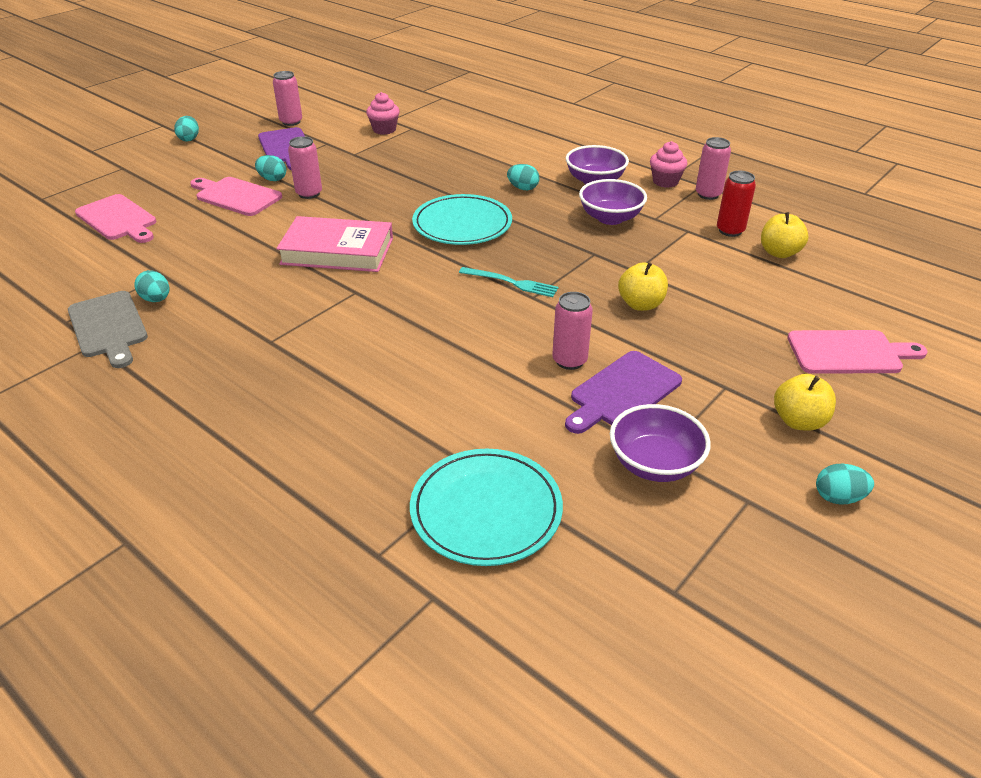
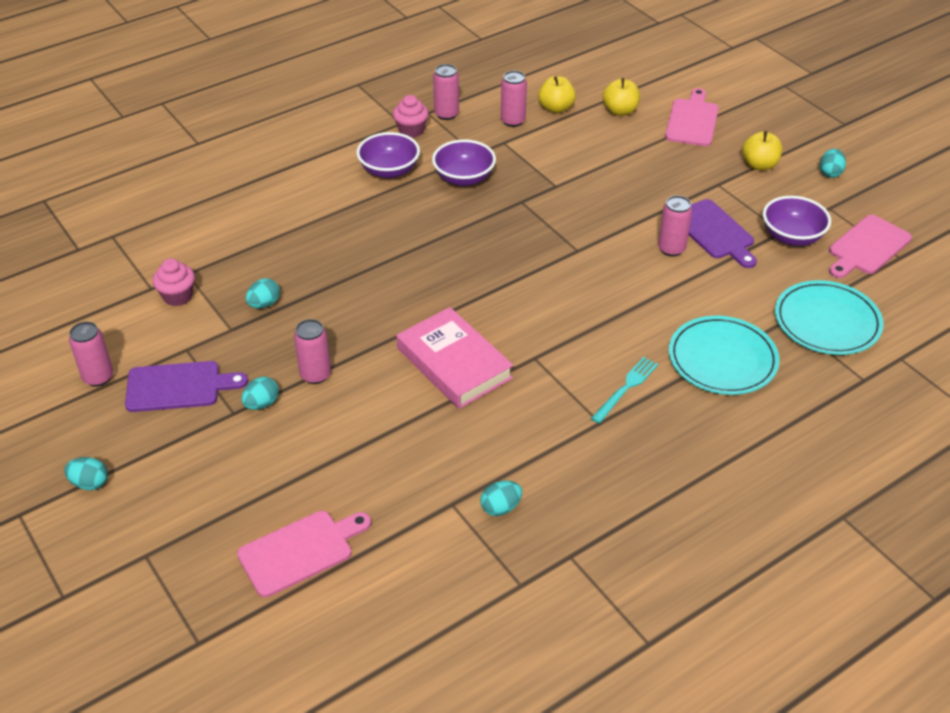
camera: 75 degrees left, 5 degrees up
grey cutting board [68,291,148,368] -> none
pink cutting board [190,177,282,216] -> pink cutting board moved to [829,215,912,278]
pink book [276,216,393,272] -> pink book turned 60 degrees counterclockwise [396,307,513,409]
turquoise plate [412,194,512,245] -> turquoise plate moved to [669,316,780,395]
turquoise fork [459,267,559,297] -> turquoise fork moved to [591,357,658,424]
turquoise egg [507,164,539,190] -> turquoise egg moved to [246,278,280,309]
yellow apple [618,262,668,311] -> yellow apple moved to [603,78,640,116]
red can [717,171,756,237] -> pink can [501,71,527,127]

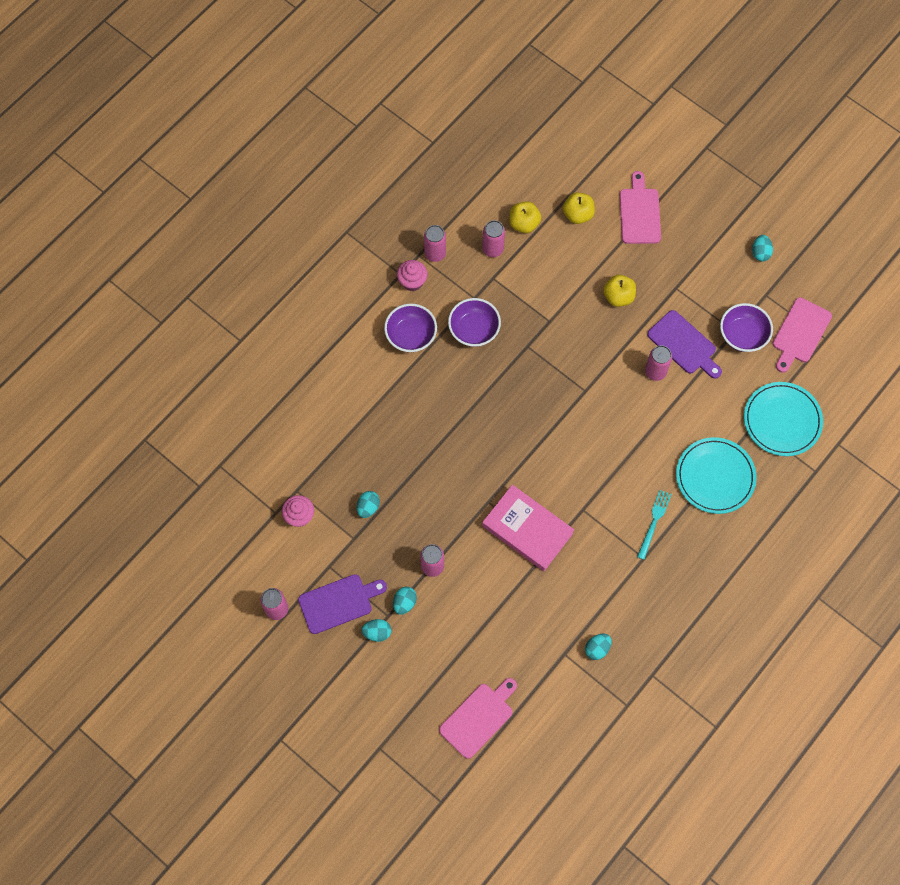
camera: 15 degrees left, 25 degrees up
turquoise egg [64,457,108,490] -> turquoise egg moved to [361,619,391,642]
yellow apple [742,131,783,170] -> yellow apple moved to [603,275,636,307]

